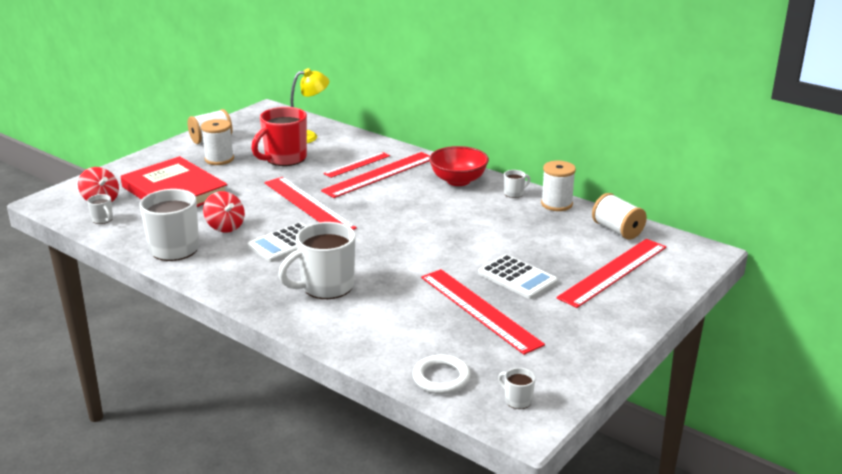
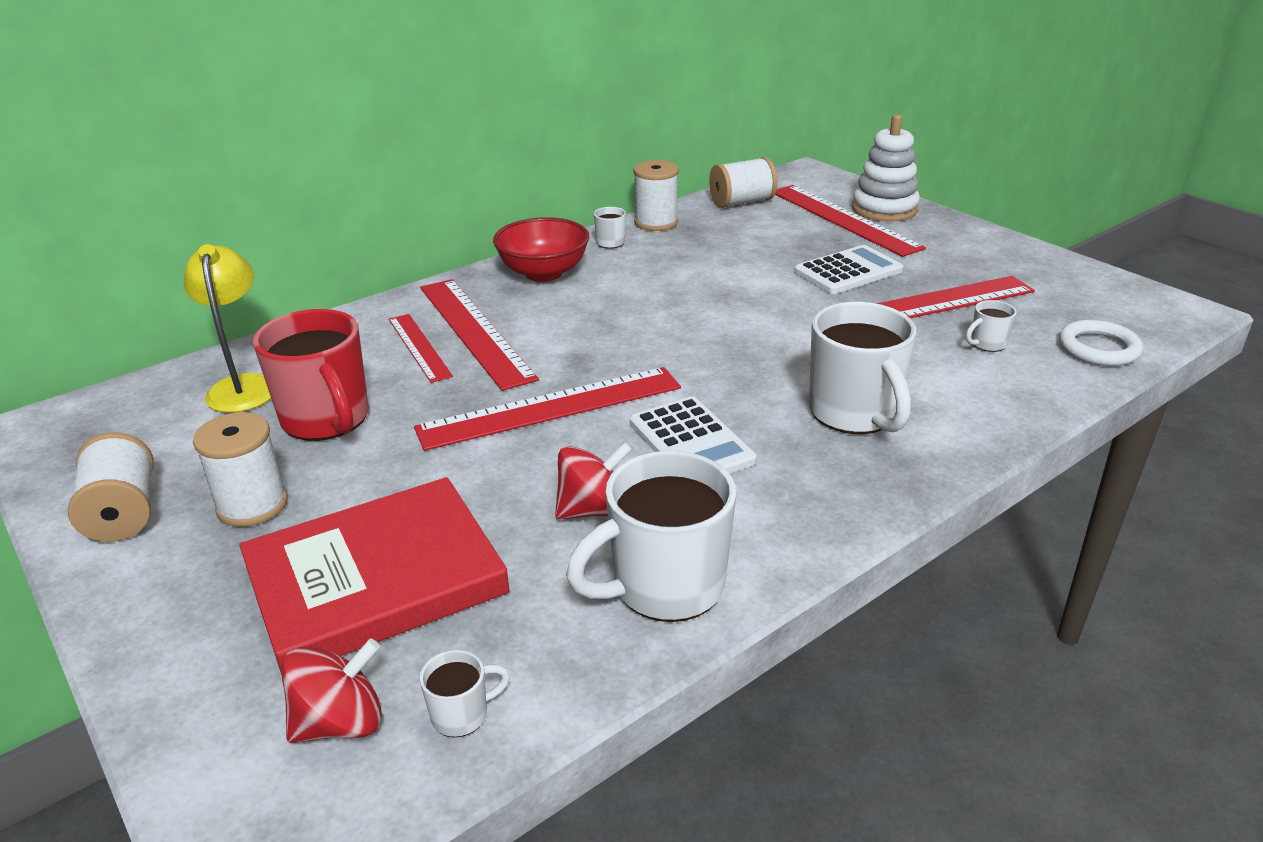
camera: 75 degrees left, 5 degrees up
white mug [498,368,536,409] -> white mug moved to [966,300,1017,352]
none -> white stacking toy [852,115,920,222]

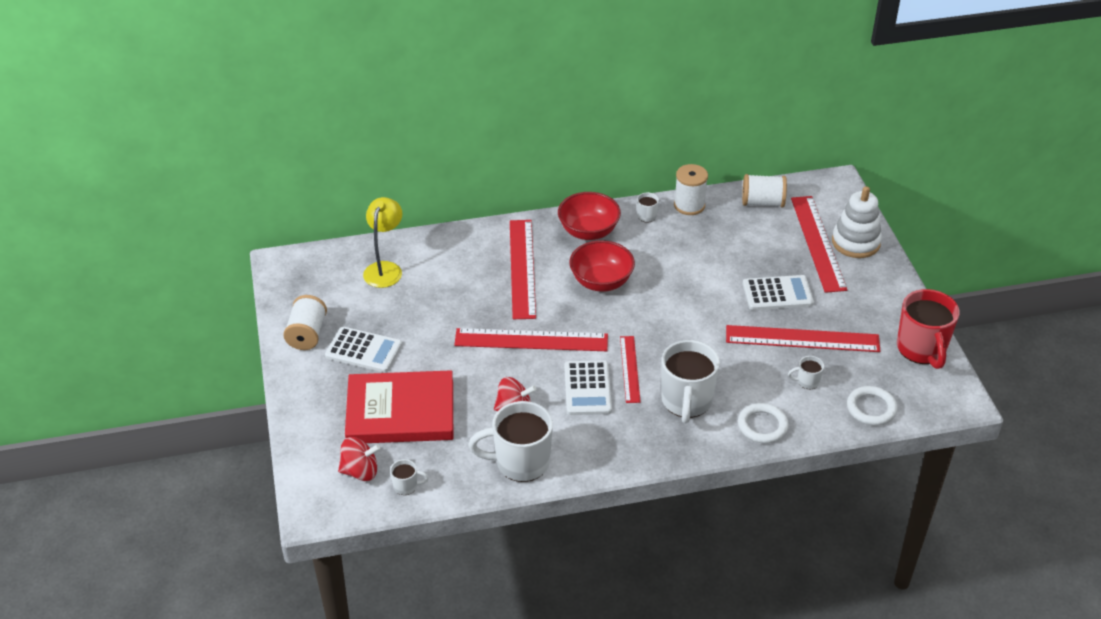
camera: 25 degrees right, 10 degrees up
white spool [193,412,288,527] -> white calculator [325,327,402,372]
red mug [253,309,369,441] -> red mug moved to [897,289,960,369]
red ruler [389,314,453,383] -> red ruler moved to [620,336,641,403]
none -> red bowl [569,240,635,292]
none -> white ring [738,403,789,443]

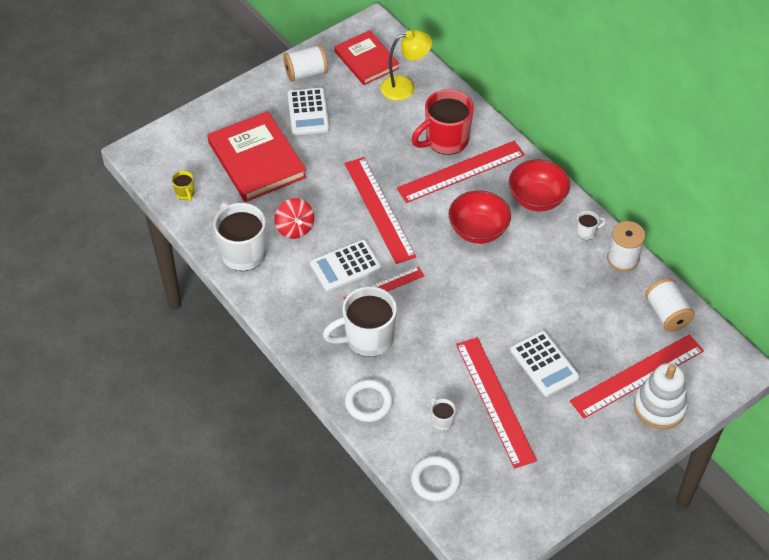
camera: 65 degrees right, 10 degrees up
red spinning top [338,437,381,481] -> none
white mug [390,459,429,495] -> yellow mug [172,171,195,201]
red mug [897,289,960,369] -> red mug moved to [411,89,474,155]
none -> red book [334,30,399,85]

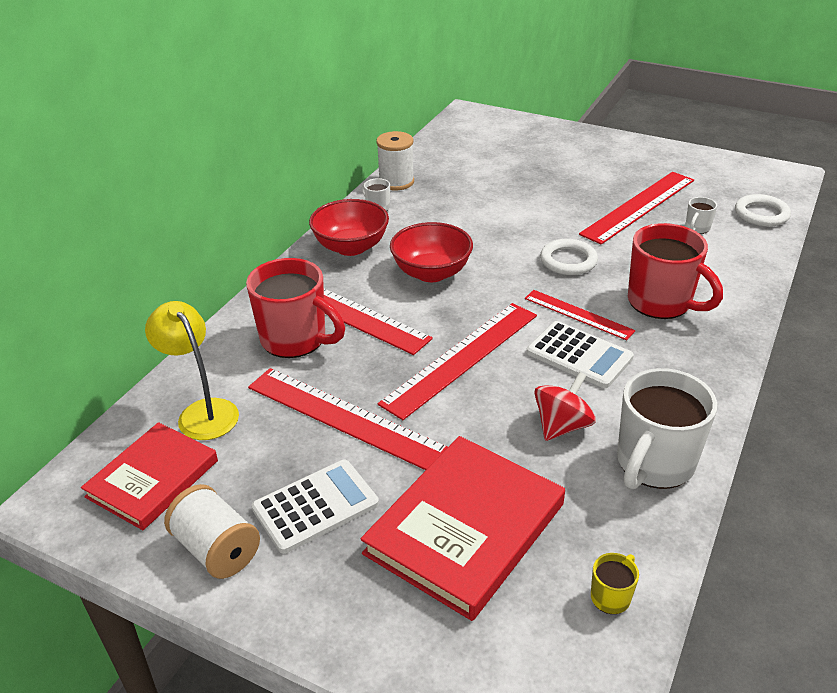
camera: 115 degrees left, 15 degrees down
white mug [323,286,397,357] -> red mug [628,223,723,319]
white ring [345,379,393,422] -> white ring moved to [540,239,598,275]
white calculator [510,331,580,397] -> none
red ruler [570,334,704,419] -> red ruler moved to [248,368,448,470]
white stacking toy [634,363,688,429] -> none
white spool [645,278,695,332] -> none

